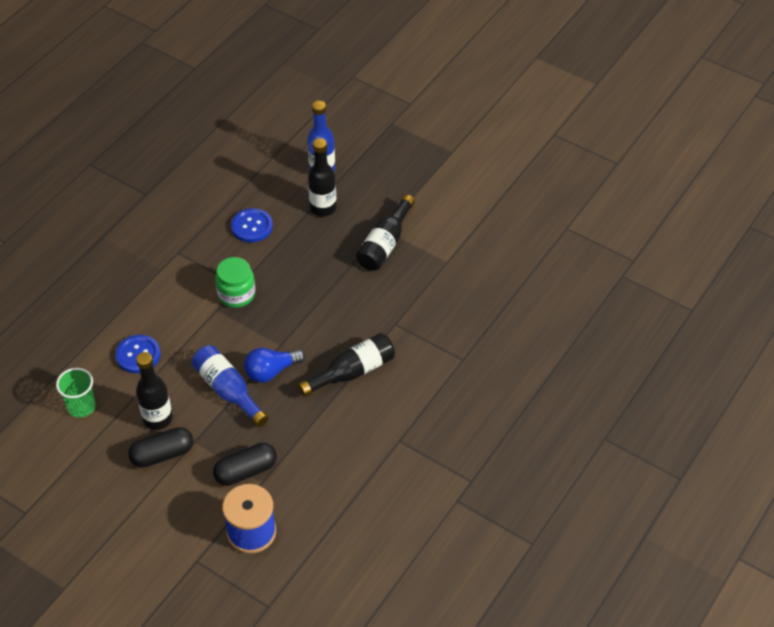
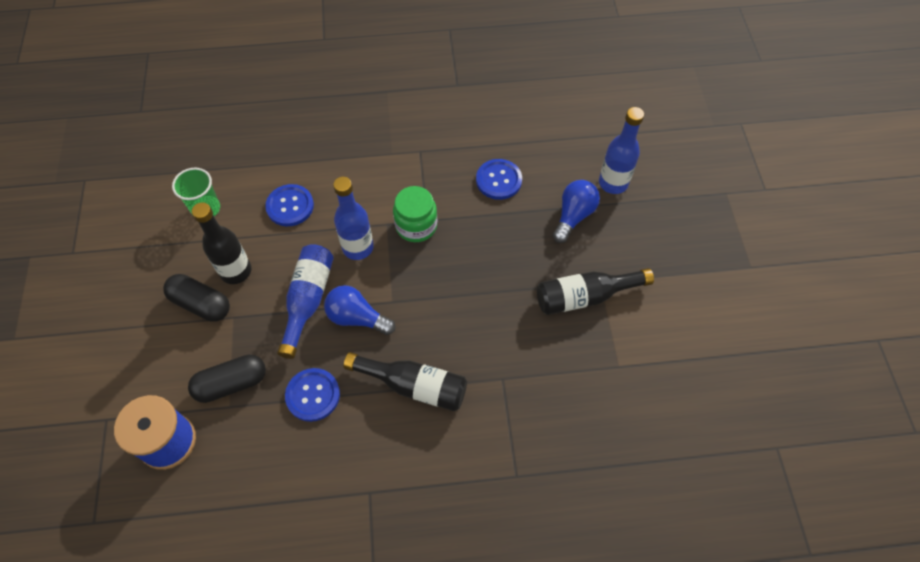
camera: 50 degrees right, 10 degrees up
black capsule [213,443,277,486] -> black capsule turned 45 degrees counterclockwise [188,354,266,403]
black bottle [308,138,336,216] -> blue light bulb [553,180,600,243]
none -> blue button [285,368,340,422]
none -> blue bottle [333,177,374,260]

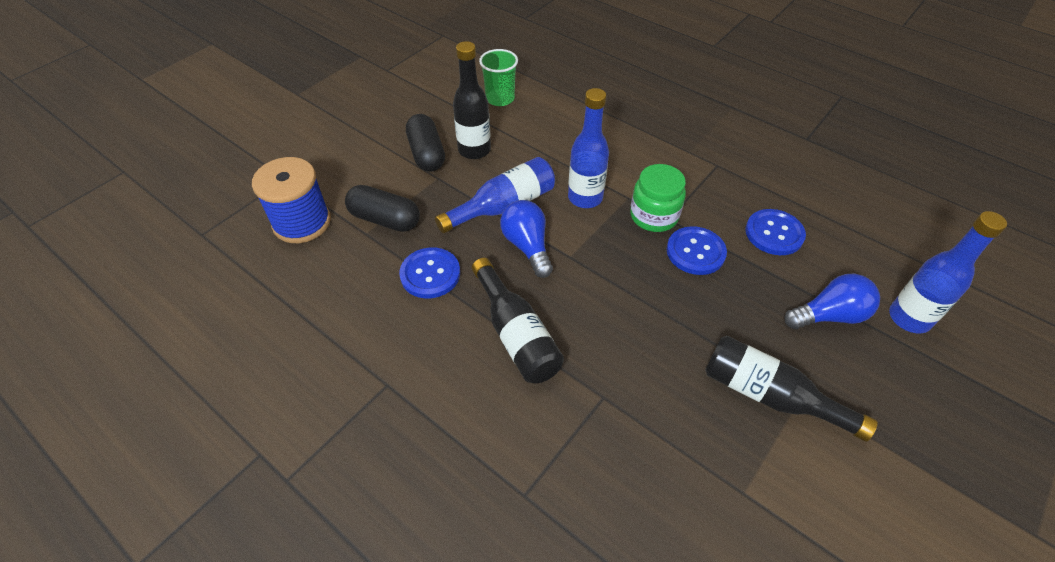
camera: 45 degrees right, 10 degrees down
blue button [265,184,314,226] -> blue button moved to [667,226,727,275]

